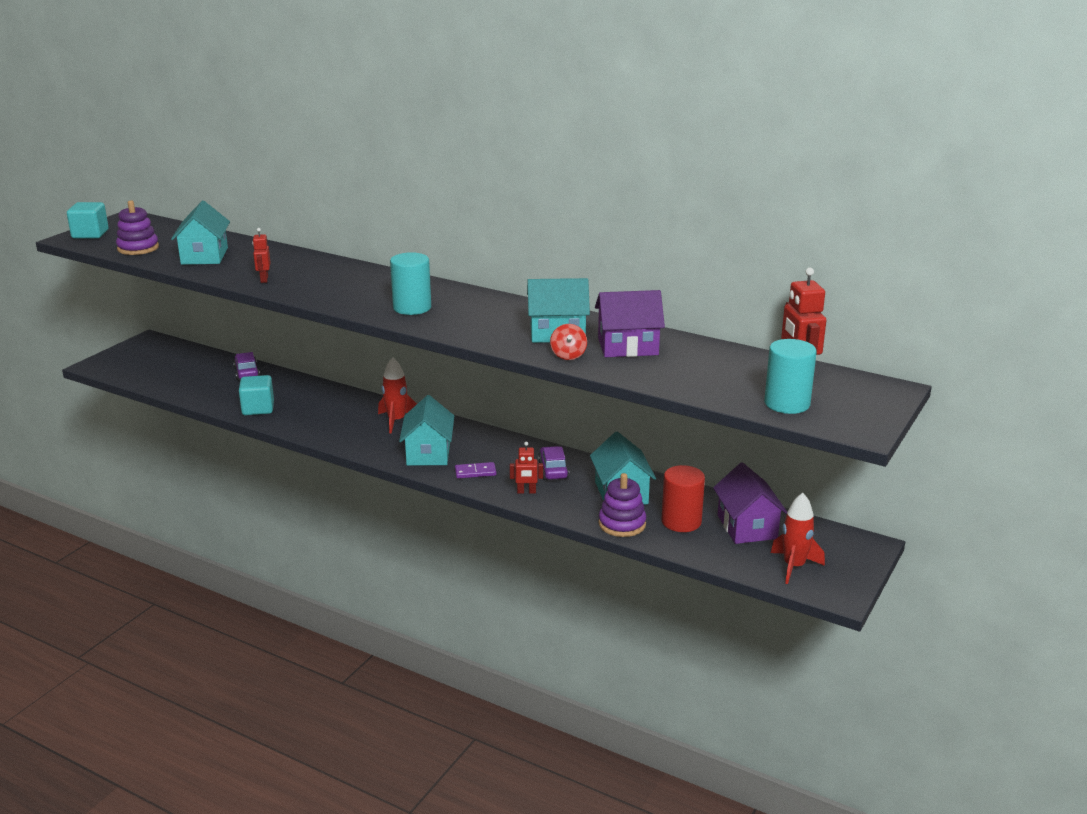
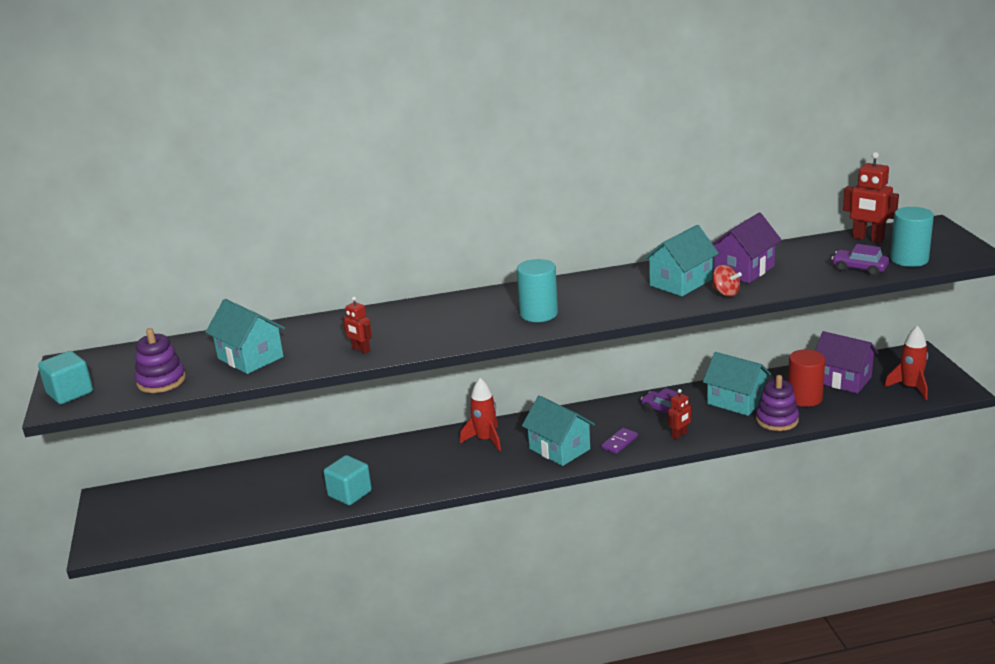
camera: 40 degrees left, 0 degrees up
purple car [233,352,260,380] -> purple car moved to [831,244,889,276]

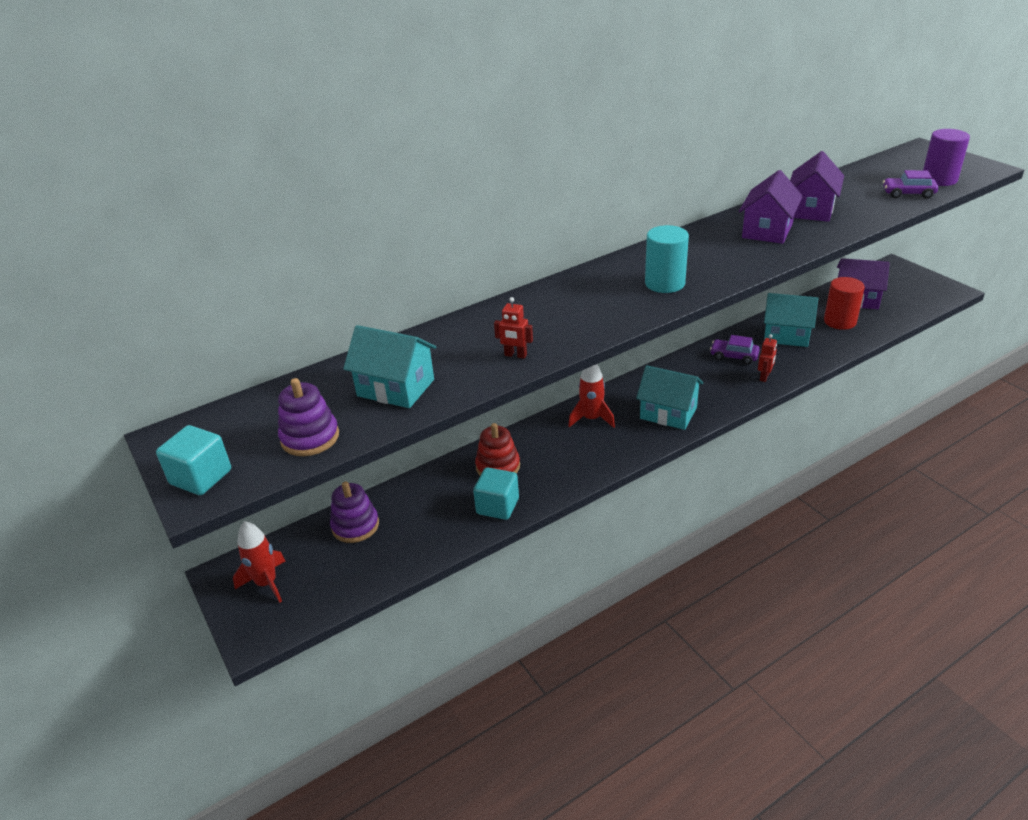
camera: 20 degrees left, 10 degrees up
purple domino [601,428,638,454] -> none
turquoise house [643,225,719,296] -> purple house [739,170,803,244]
red spinning top [712,265,742,297] -> none
purple stacking toy [756,375,799,431] -> purple stacking toy moved to [330,482,379,543]
red robot [843,152,899,243] -> none
red rocket [884,326,928,400] -> red rocket moved to [233,521,285,603]
turquoise cylinder [890,207,934,267] -> purple cylinder [923,129,970,186]
none -> red stacking toy [475,423,520,475]

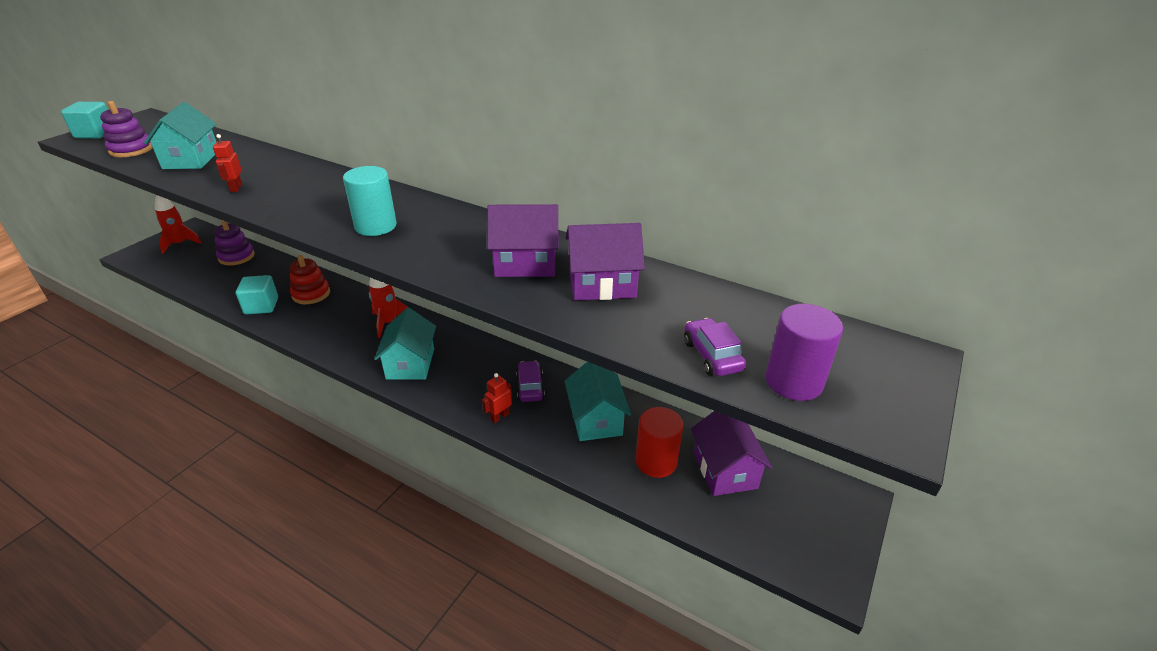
camera: 60 degrees right, 0 degrees up
red robot [758,334,777,382] -> red robot turned 135 degrees clockwise [482,373,512,423]

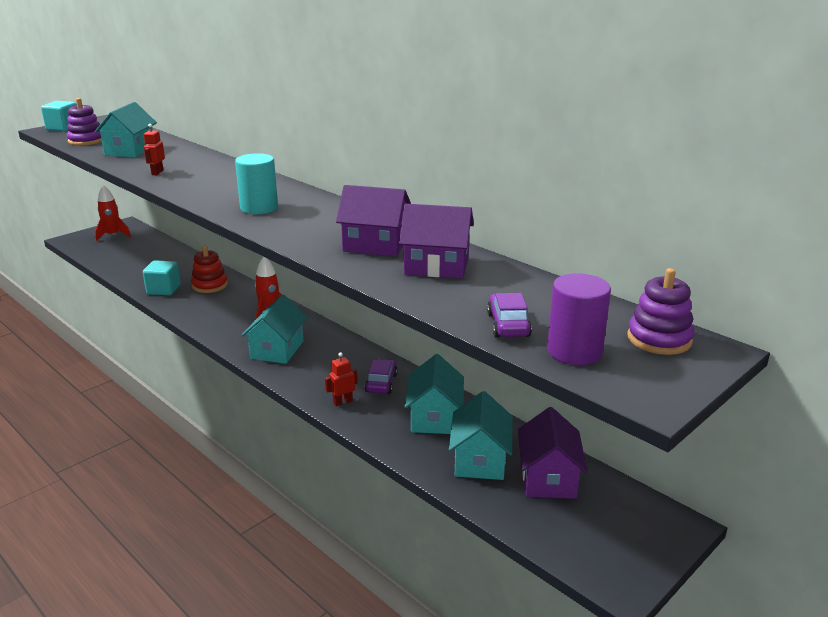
camera: 15 degrees right, 10 degrees down
purple stacking toy [214,220,255,266] -> purple stacking toy moved to [627,268,694,355]
red cylinder [636,407,683,478] -> turquoise house [449,391,512,480]

